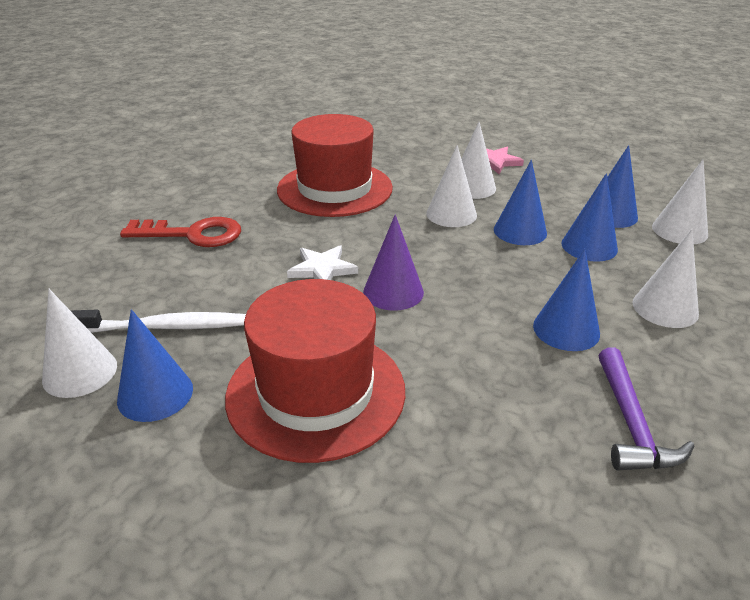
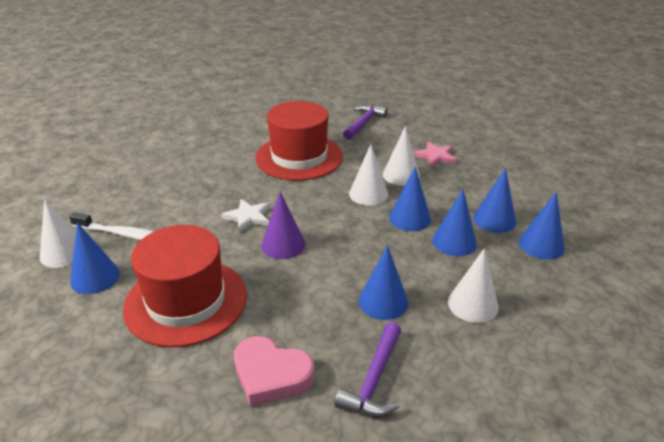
camera: 20 degrees right, 0 degrees up
red key [120,217,241,247] -> none
white cone [652,159,708,244] -> blue cone [519,192,565,260]
none -> pink heart [234,336,314,407]
none -> purple hammer [343,105,388,140]

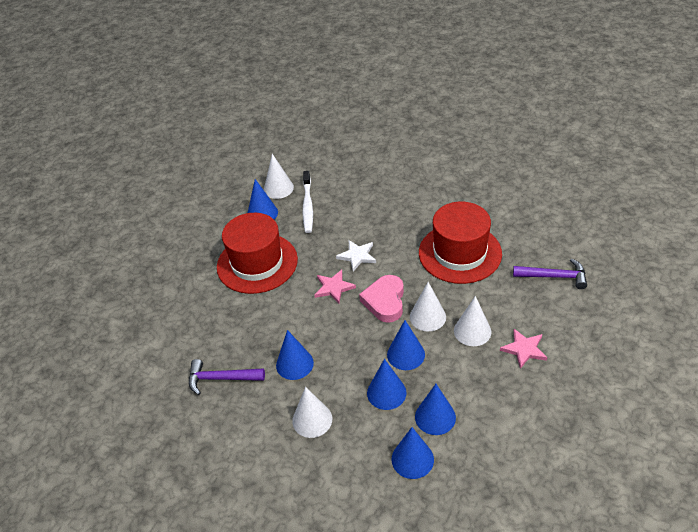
camera: 75 degrees right, 10 degrees up
pink heart [234,336,314,407] -> pink heart moved to [359,275,404,323]
purple cone [261,192,306,259] -> pink star [315,270,356,304]

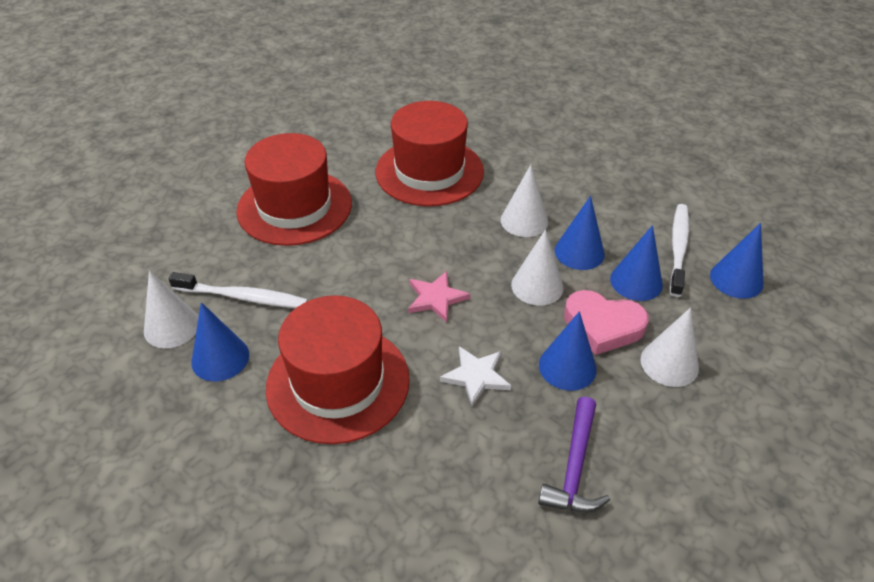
camera: 80 degrees left, 0 degrees up
white star [336,240,376,272] -> white star moved to [440,346,511,407]
pink heart [359,275,404,323] -> pink heart moved to [564,290,649,355]
blue cone [415,384,456,435] -> white toothbrush [669,204,689,297]
white cone [454,296,491,346] -> white cone moved to [511,229,564,306]
pink star [500,329,548,369] -> none
purple hammer [513,258,587,289] -> none
none -> red hat [236,133,352,246]

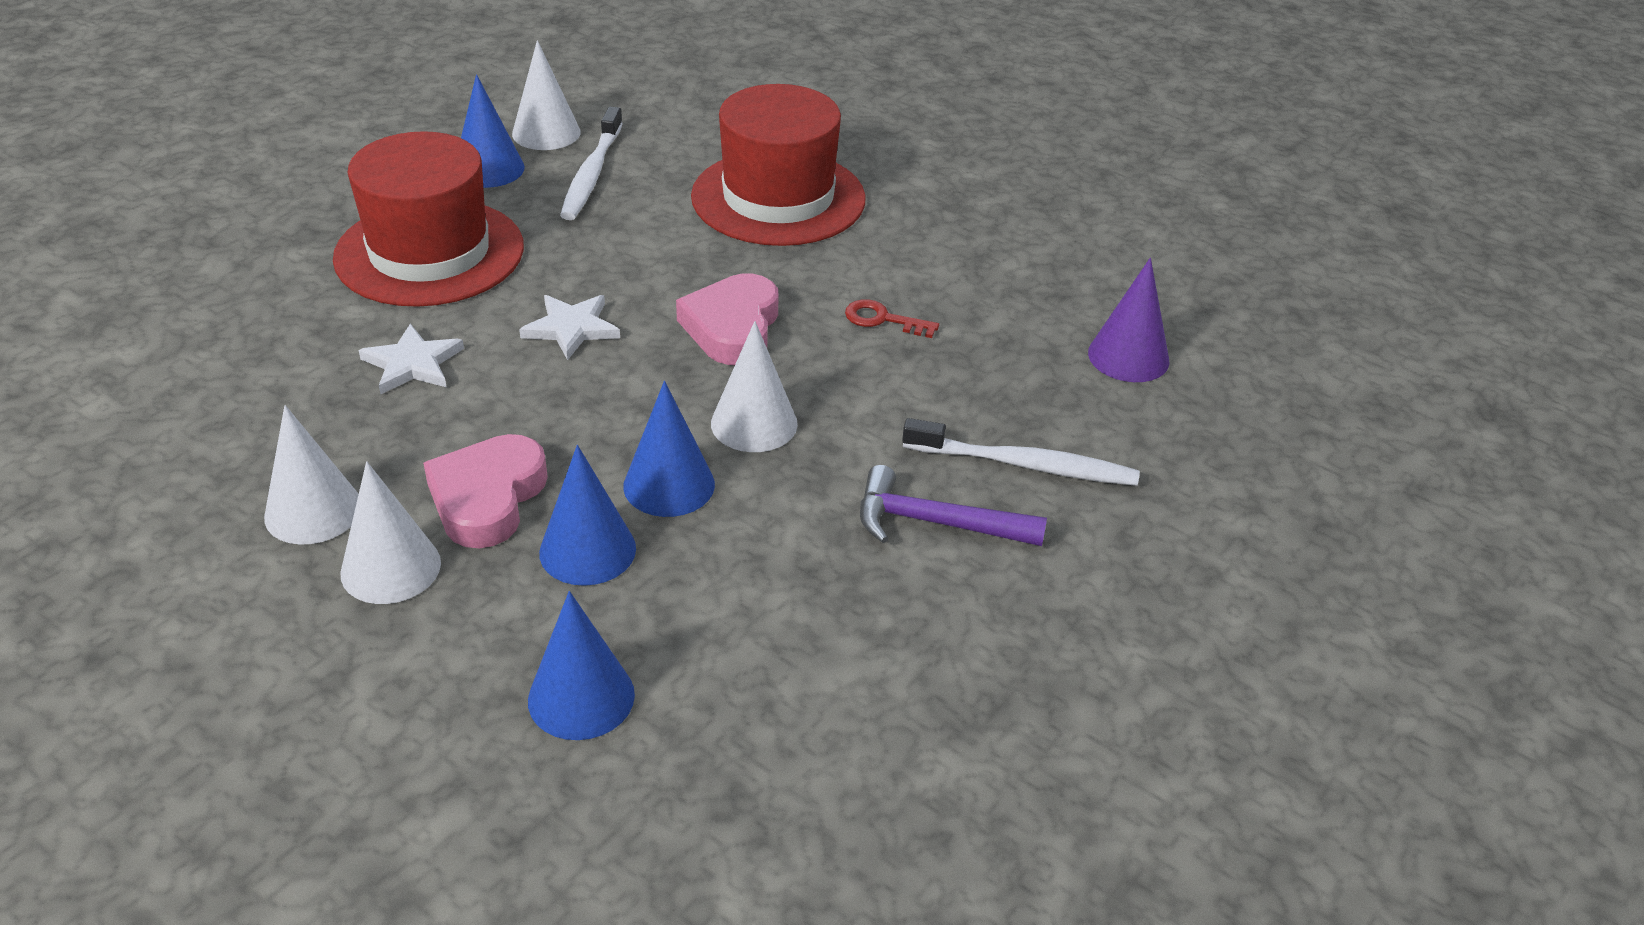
camera: 85 degrees right, 5 degrees down
red hat [376,101,484,206] -> red key [845,299,939,338]
pink star [408,271,470,323] -> white star [519,295,620,360]
white cone [511,229,564,306] -> white cone moved to [264,405,359,545]
purple hammer [538,397,610,512] -> purple hammer moved to [860,465,1047,546]
blue cone [539,311,597,391] -> none
white toothbrush [669,204,689,297] -> white toothbrush moved to [902,418,1140,486]
none -> pink heart [676,273,779,365]
none -> purple cone [1088,258,1169,382]

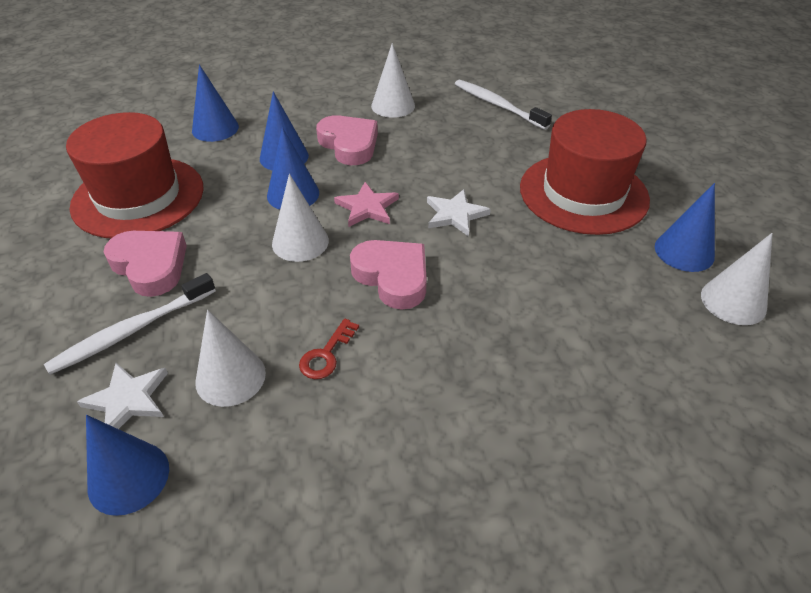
camera: 130 degrees right, 5 degrees up
white cone [341,461,441,604] -> white cone moved to [195,310,266,407]
white star [358,324,464,394] -> white star moved to [77,363,168,429]
white toothbrush [560,107,623,220] -> white toothbrush moved to [455,80,552,130]
red hat [691,84,866,246] -> red hat moved to [66,112,204,238]
red key [845,299,939,338] -> red key turned 150 degrees clockwise [299,318,359,379]
purple hammer [860,465,1047,546] -> pink heart [104,231,187,297]
purple cone [1088,258,1169,382] -> blue cone [86,415,169,516]
none -> pink star [334,182,399,227]

